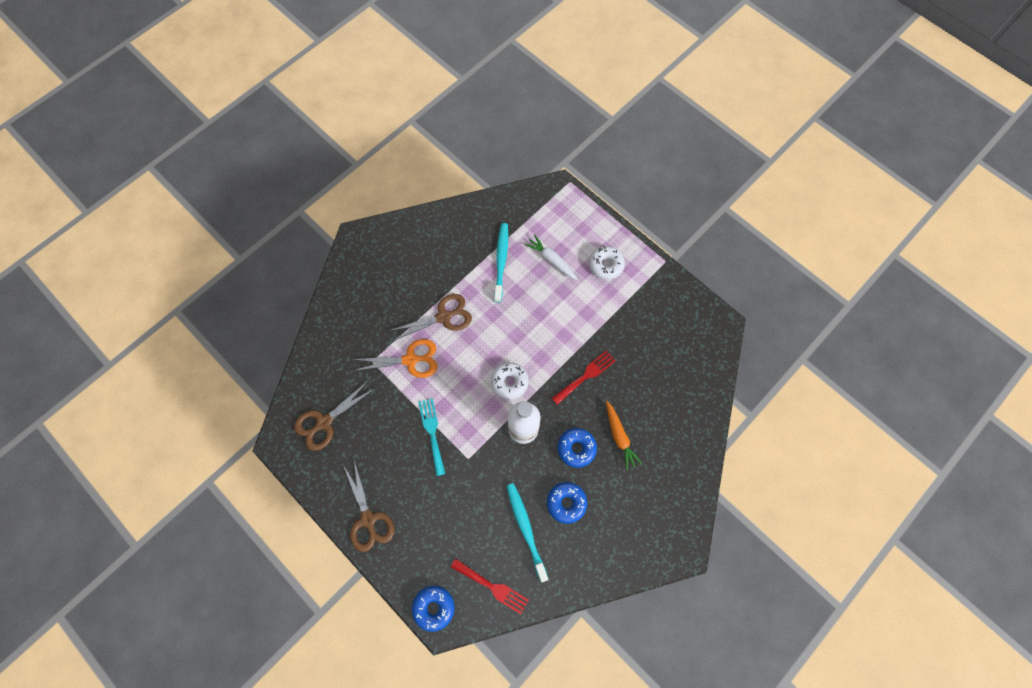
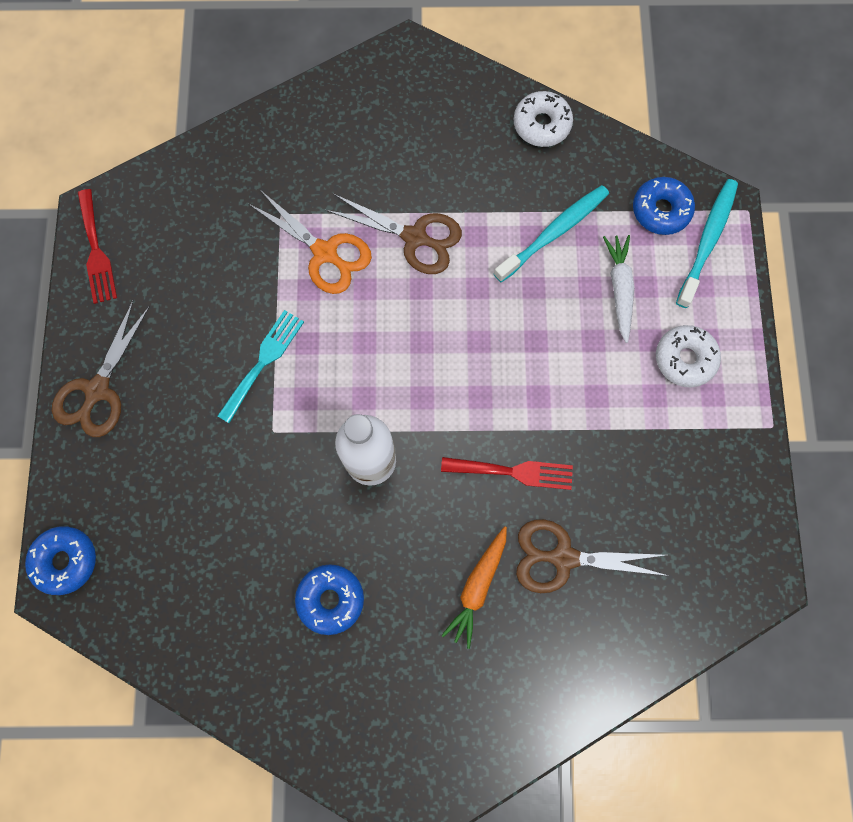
camera: 45 degrees right, 5 degrees up
brown scissors [294,380,376,451] -> brown scissors moved to [516,519,668,593]
red fork [451,558,529,614] -> red fork moved to [78,189,117,304]
white donut [491,362,529,400] -> white donut moved to [514,91,573,147]
turquoise toothbrush [506,483,548,582] -> turquoise toothbrush moved to [676,179,738,308]
blue donut [558,428,597,468] -> blue donut moved to [633,177,695,235]

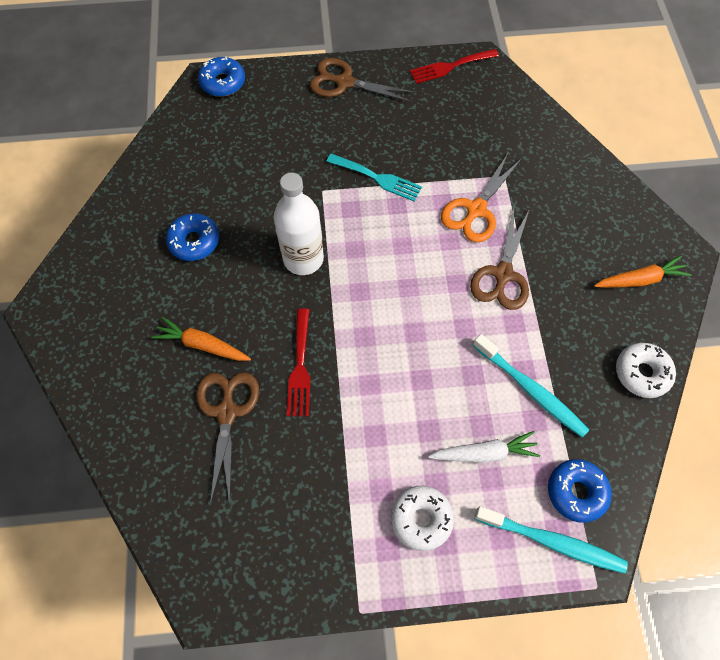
camera: 85 degrees right, 10 degrees down
none -> orange carrot [594,256,691,288]

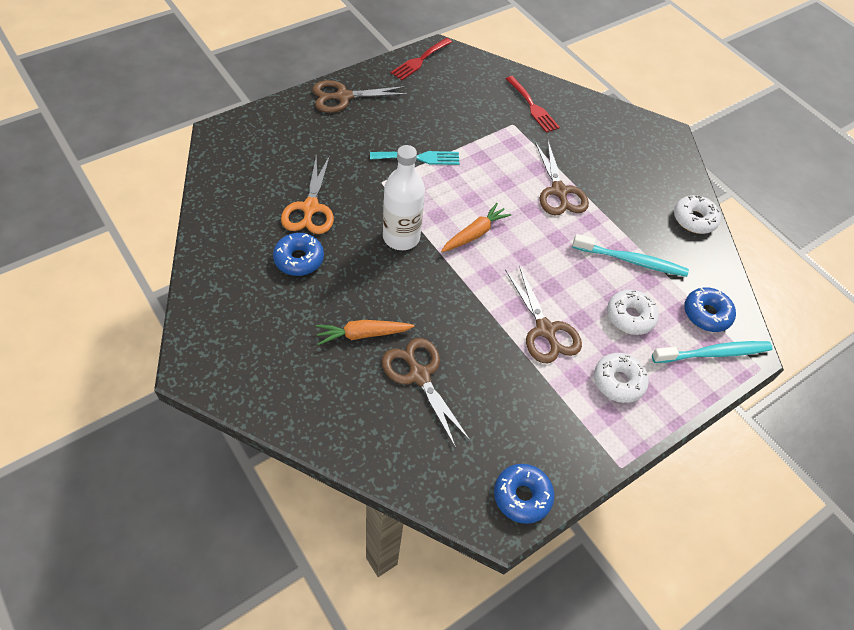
camera: 35 degrees left, 10 degrees down
blue donut [198,57,245,97] -> blue donut moved to [494,464,554,524]
red fork [287,309,311,416] -> red fork moved to [506,76,560,133]
white carrot [428,431,540,463] -> white donut [607,290,659,335]
orange scissors [441,153,522,243] -> orange scissors moved to [281,155,334,234]
orange carrot [594,256,691,288] -> orange carrot moved to [441,203,511,252]
none -> brown scissors [505,265,582,363]

